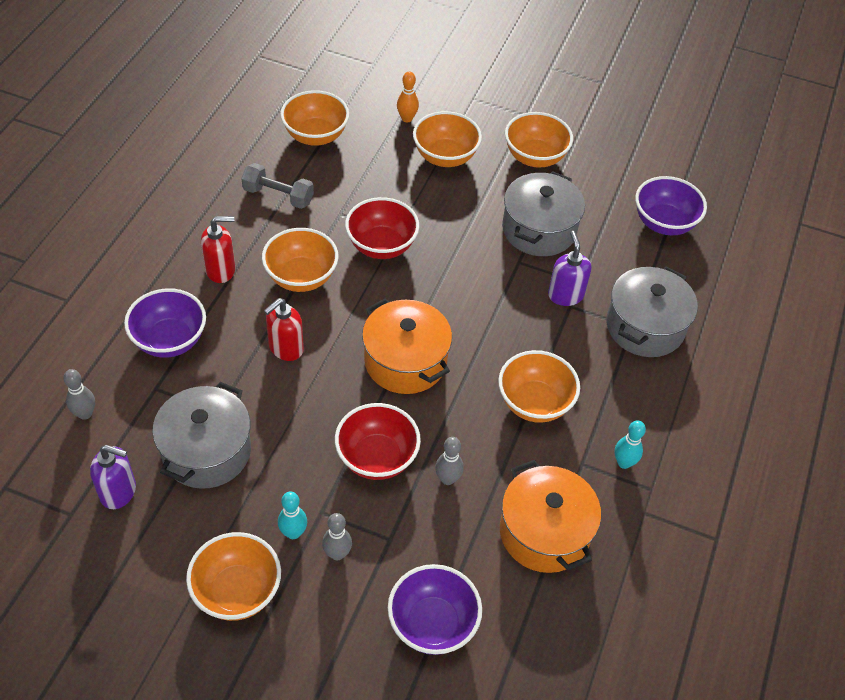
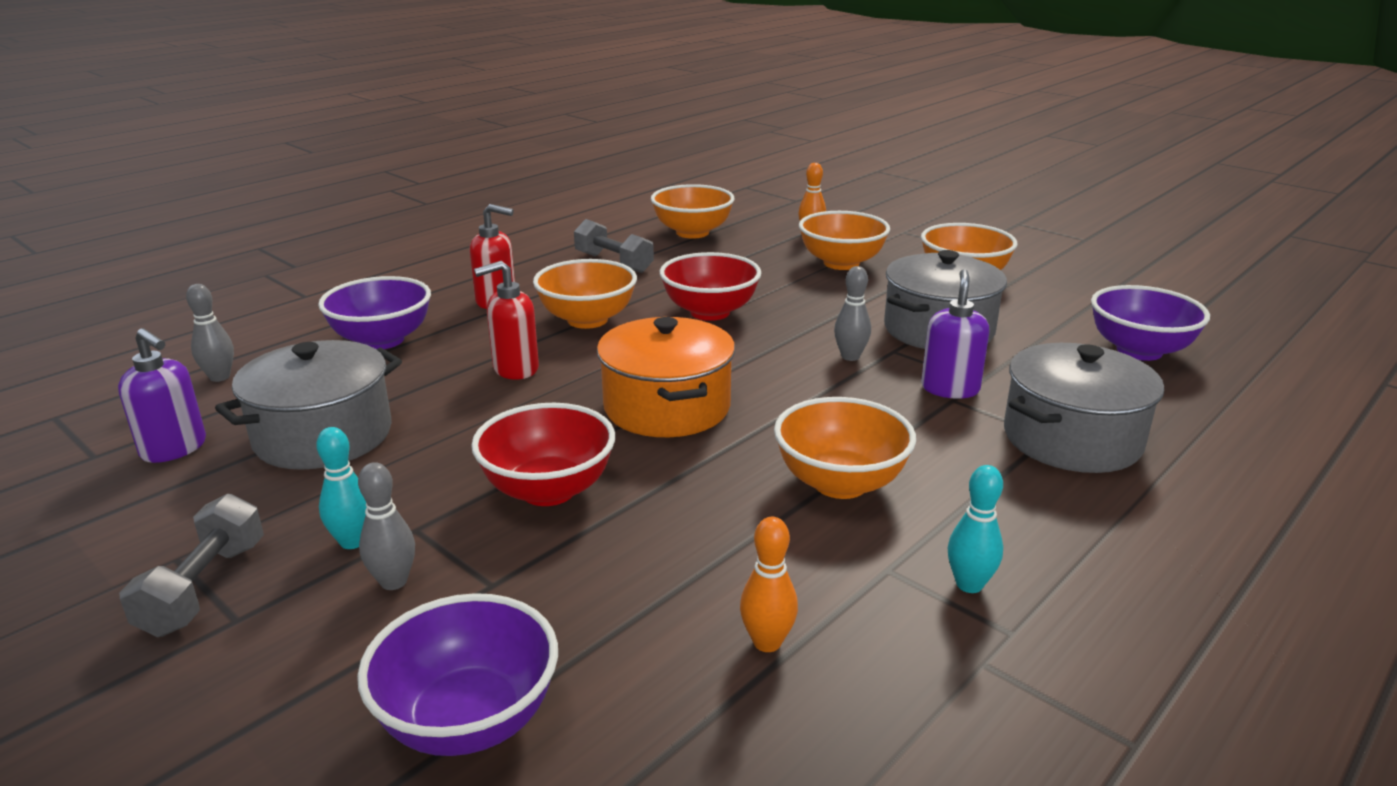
camera: 25 degrees right, 25 degrees down
orange bowl [186,532,281,621] -> grey dumbbell [119,494,264,637]
grey bowling pin [435,437,464,485] -> grey bowling pin moved to [834,266,871,361]
orange pot [500,460,601,573] -> orange bowling pin [740,517,798,652]

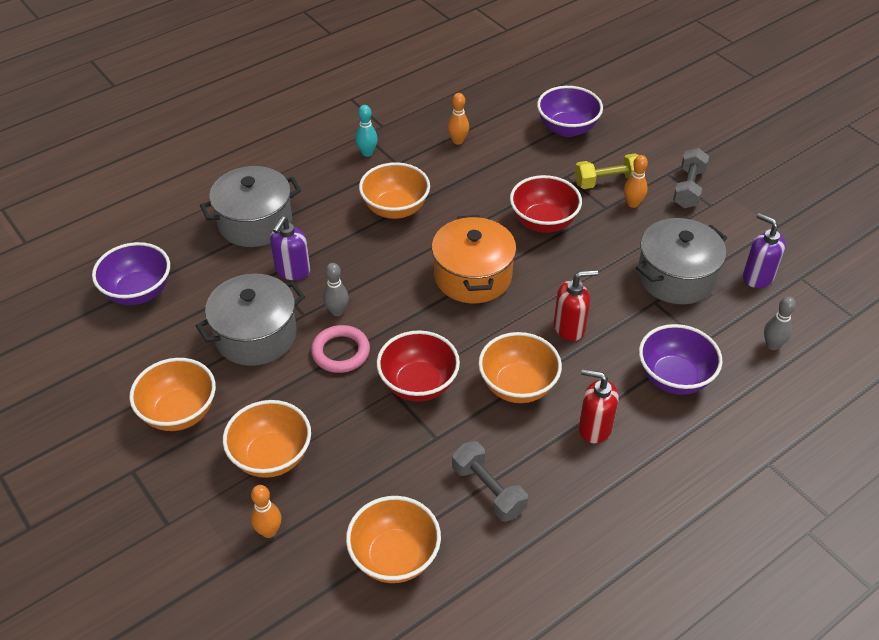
camera: 170 degrees left, 20 degrees up
turquoise bowling pin [316,427,367,549] -> orange bowling pin [624,155,648,208]
grey bowling pin [358,462,415,590] -> yellow dumbbell [575,153,639,189]
none -> pink ring [311,325,370,373]

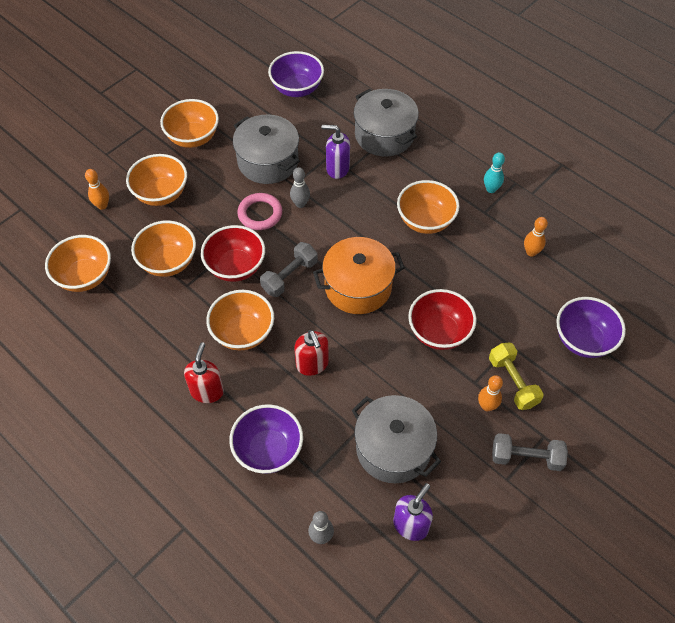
camera: 80 degrees right, 10 degrees up
grey dumbbell [452,441,528,522] -> grey dumbbell moved to [260,242,318,297]
none -> orange bowl [131,220,196,277]

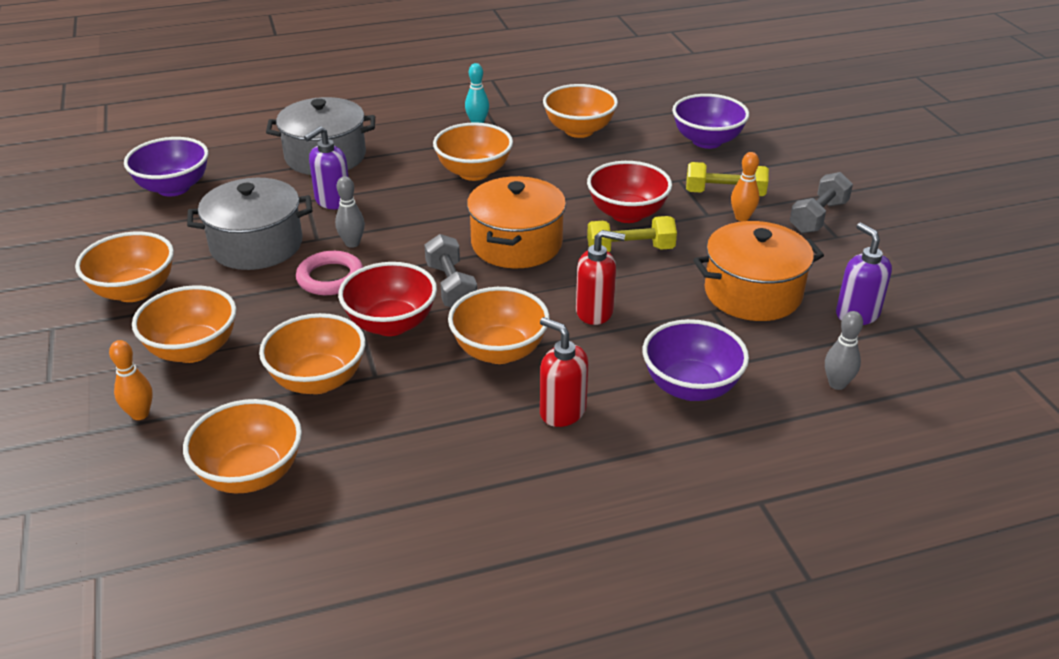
camera: 60 degrees left, 20 degrees down
grey pot [352,395,441,483] -> orange pot [693,221,824,321]
orange bowling pin [524,217,548,257] -> orange bowl [543,84,618,138]
none -> yellow dumbbell [587,216,677,252]

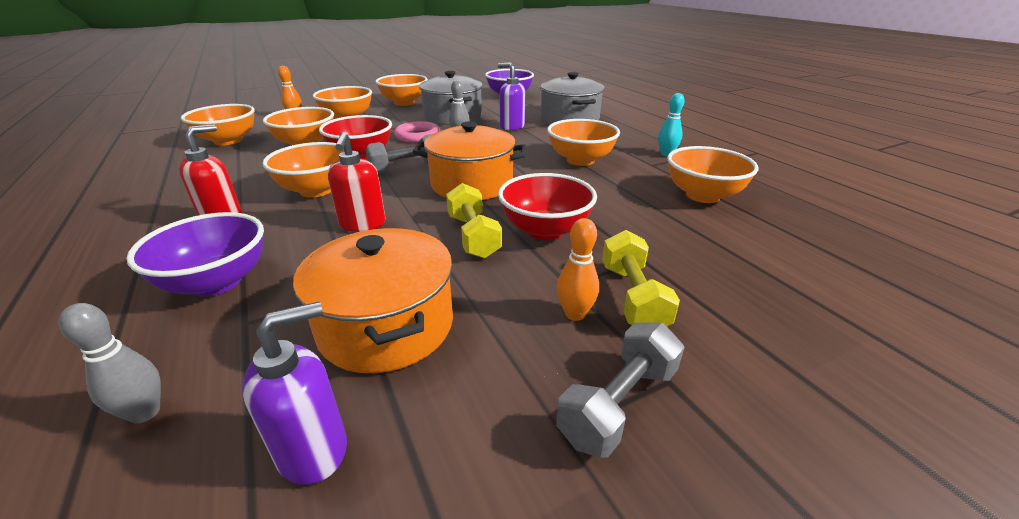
camera: 80 degrees right, 5 degrees down
purple bowl [672,94,749,149] -> none
grey dumbbell [790,172,853,233] -> grey dumbbell turned 75 degrees counterclockwise [556,322,685,458]

